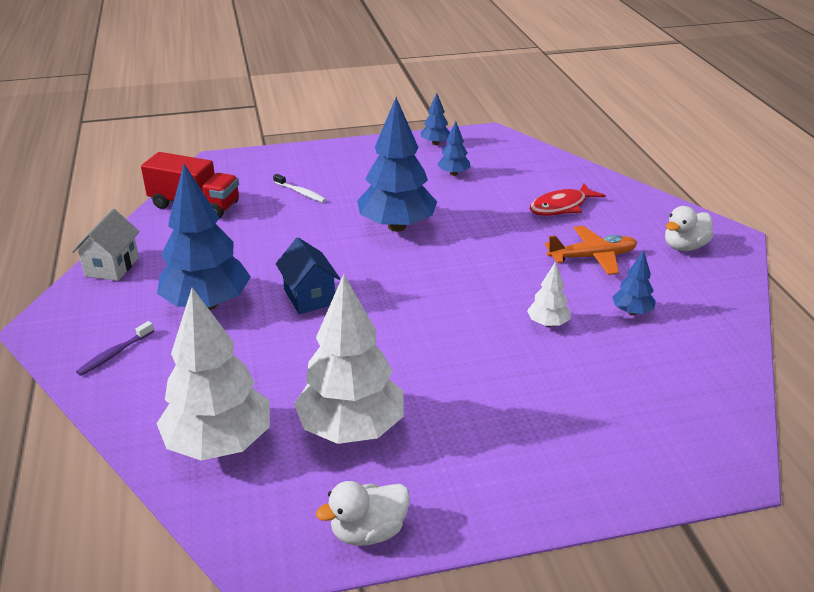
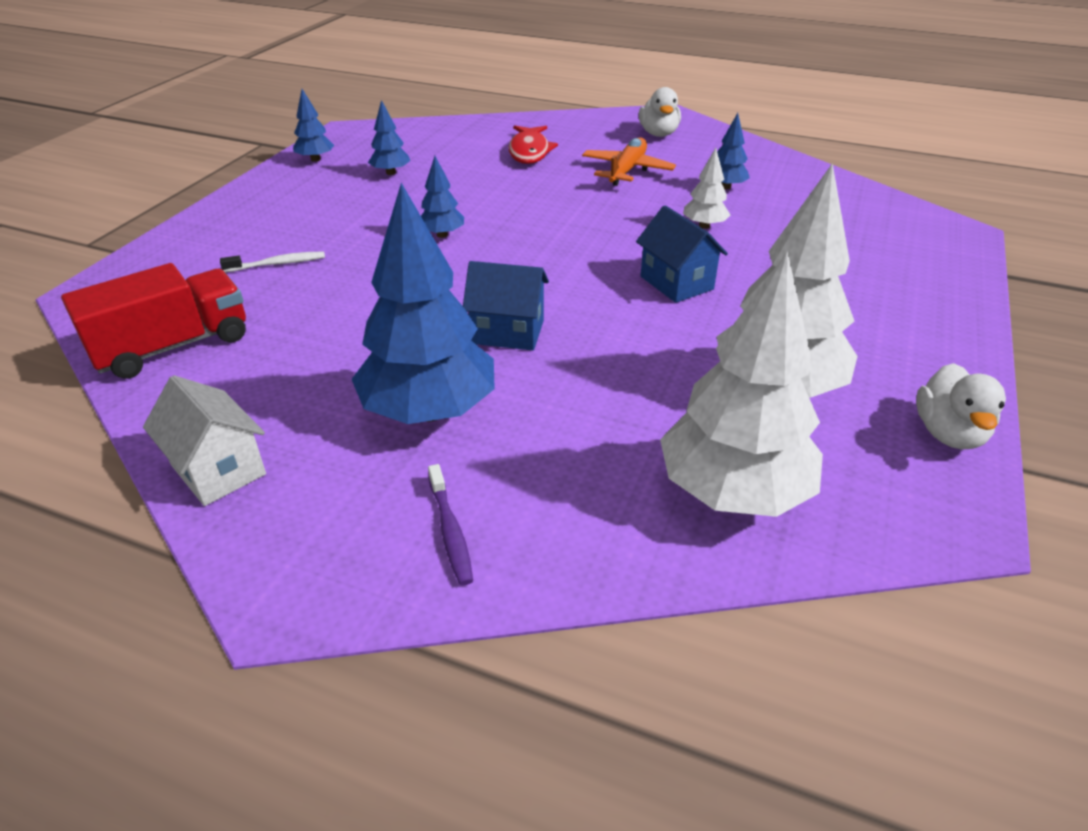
camera: 55 degrees left, 5 degrees up
blue tree [357,97,437,231] -> blue tree [421,156,464,238], size x0.46
none -> blue house [636,205,728,303]

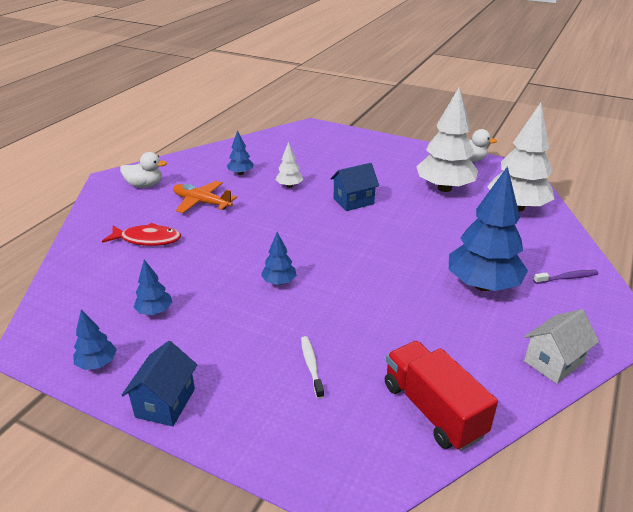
camera: 85 degrees left, 5 degrees down
blue house [463,261,549,350] -> blue house moved to [122,341,197,426]

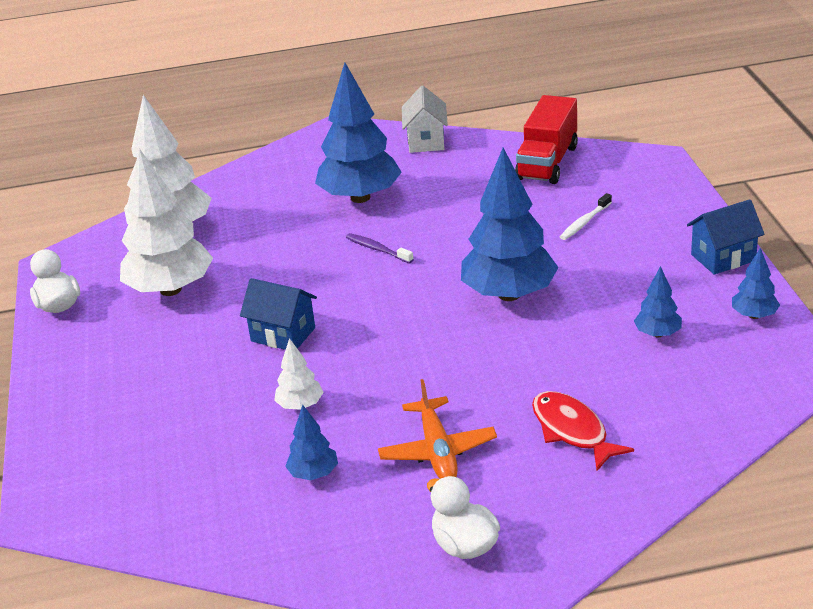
camera: 125 degrees left, 0 degrees up
blue tree [261,232,297,285] -> blue tree [461,148,559,301], size x2.16
white house [524,309,599,384] -> white house turned 75 degrees clockwise [402,86,448,153]
purple toothbrush [533,270,599,284] -> purple toothbrush moved to [346,233,414,263]

